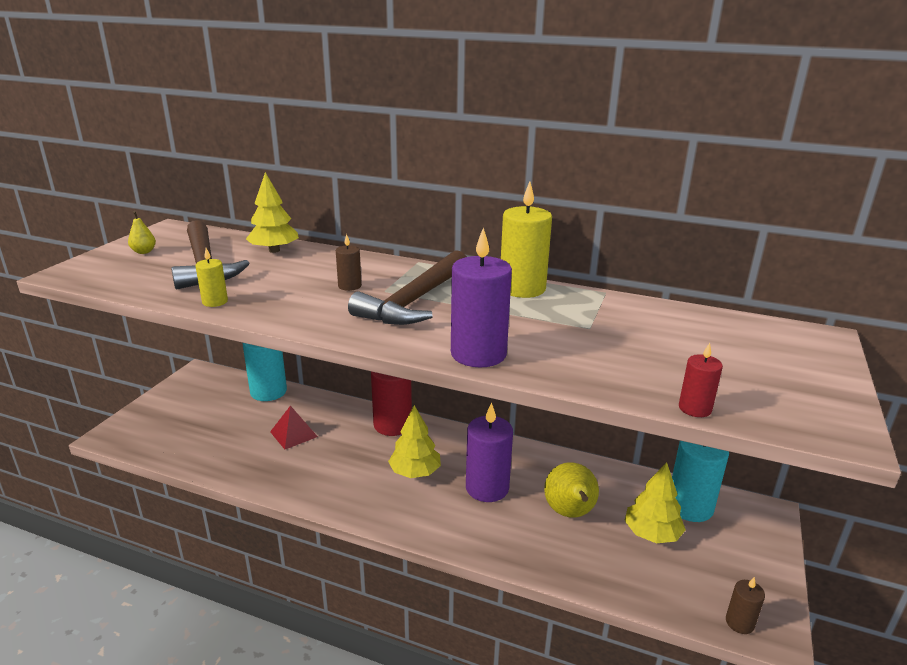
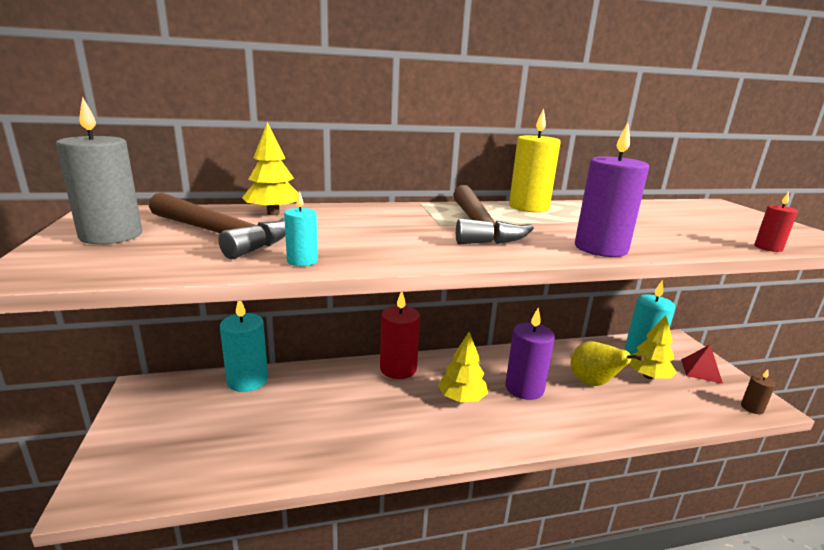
camera: 35 degrees left, 5 degrees down
yellow pear [128,211,156,254] -> grey candle [56,97,142,244]
yellow candle [195,248,228,307] -> turquoise candle [284,191,318,266]
red pyramid [270,405,318,449] -> red pyramid moved to [681,345,723,384]
brown candle [336,234,362,291] -> none

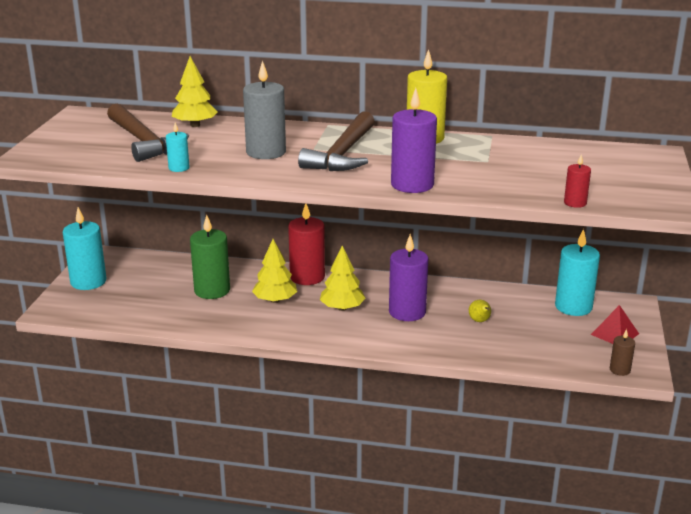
camera: 25 degrees right, 5 degrees up
grey candle [56,97,142,244] -> grey candle moved to [243,61,286,159]
turquoise candle [220,301,268,392] -> turquoise candle moved to [63,207,106,290]
yellow pear [571,341,644,386] -> yellow pear [469,300,491,322], size x0.51
yellow tree [629,315,677,379] -> yellow tree moved to [252,239,297,303]
none -> green candle [190,215,230,299]

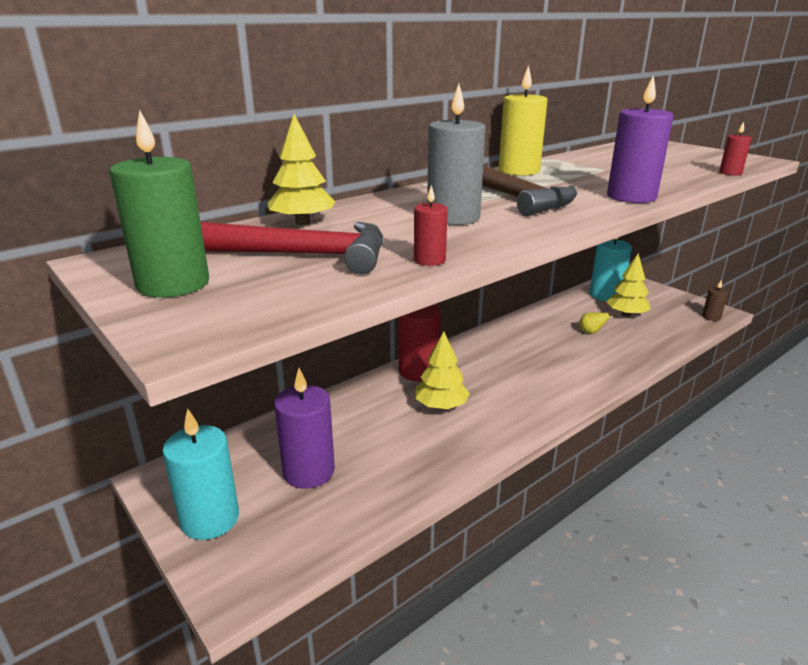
camera: 50 degrees left, 0 degrees up
brown hammer [107,103,189,162] -> red hammer [201,222,384,274]
turquoise candle [166,122,189,172] -> red candle [414,185,448,266]
green candle [190,215,230,299] -> green candle moved to [109,110,209,297]
yellow tree [320,245,366,311] -> yellow tree moved to [606,254,651,317]
purple candle [389,234,428,321] -> purple candle moved to [274,368,335,488]
red pyramid [591,305,639,344] -> none

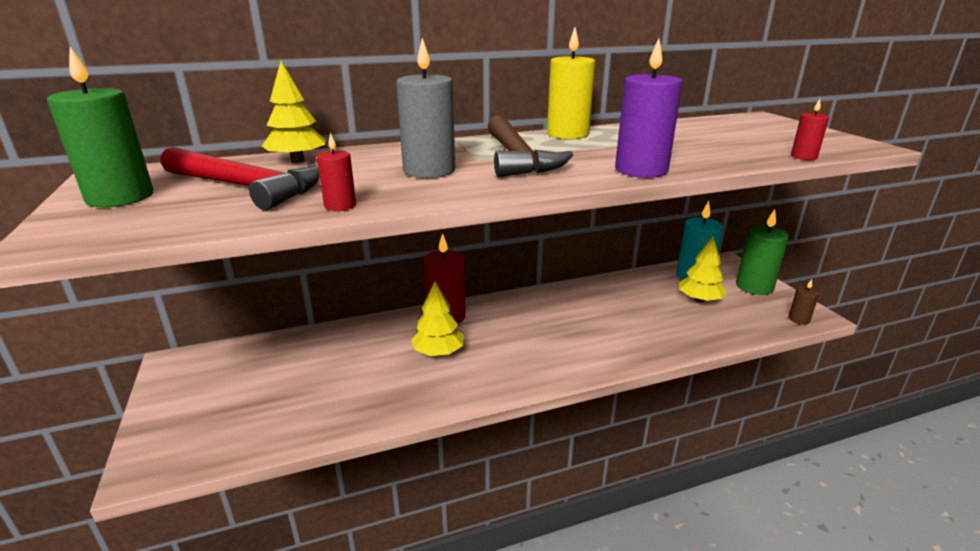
camera: 20 degrees right, 0 degrees up
turquoise candle [162,408,239,540] -> none
purple candle [274,368,335,488] -> none
yellow pear [579,313,616,334] -> none
none -> green candle [736,209,789,295]

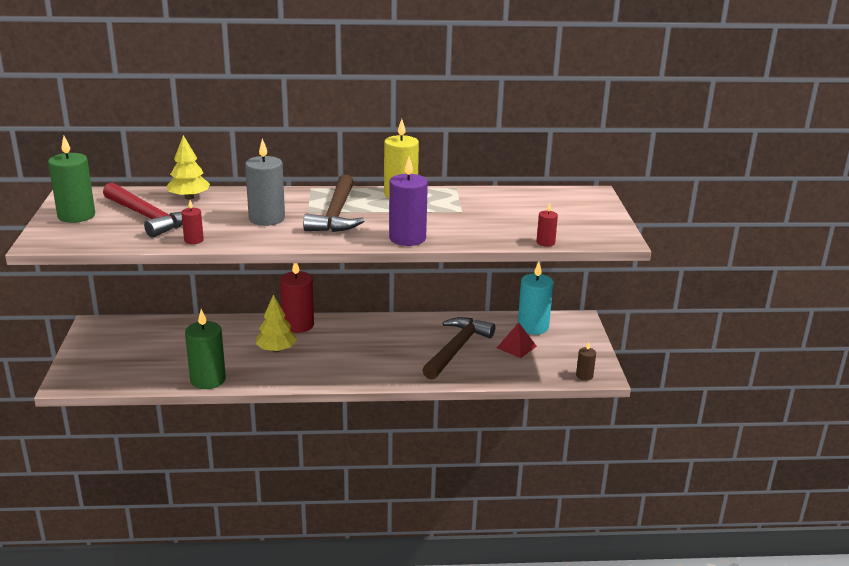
camera: 15 degrees right, 0 degrees up
yellow tree [679,236,727,303] -> red pyramid [497,322,537,358]
green candle [736,209,789,295] -> green candle moved to [185,309,226,389]
none -> brown hammer [422,317,495,380]

